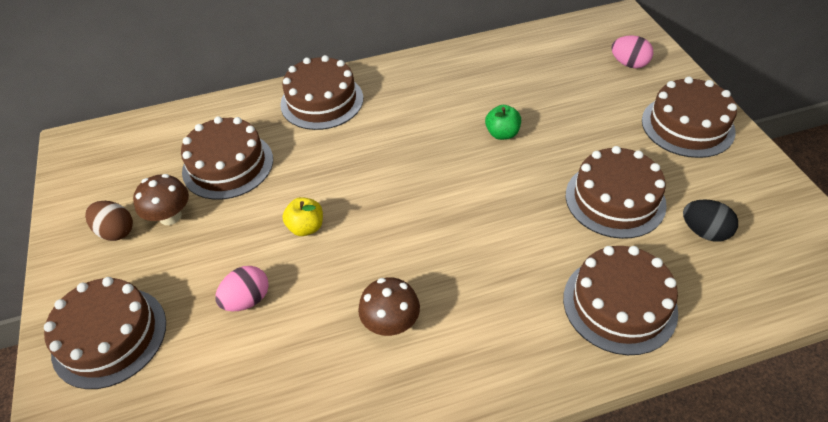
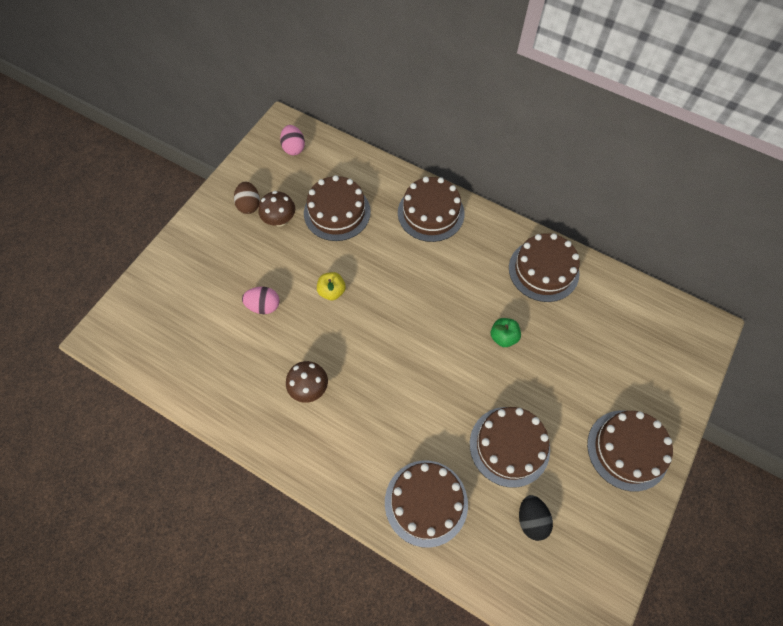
camera: 45 degrees right, 15 degrees up
brown cake [44,277,166,389] -> brown cake moved to [509,233,580,302]
pink egg [611,35,653,68] -> pink egg moved to [280,125,305,155]

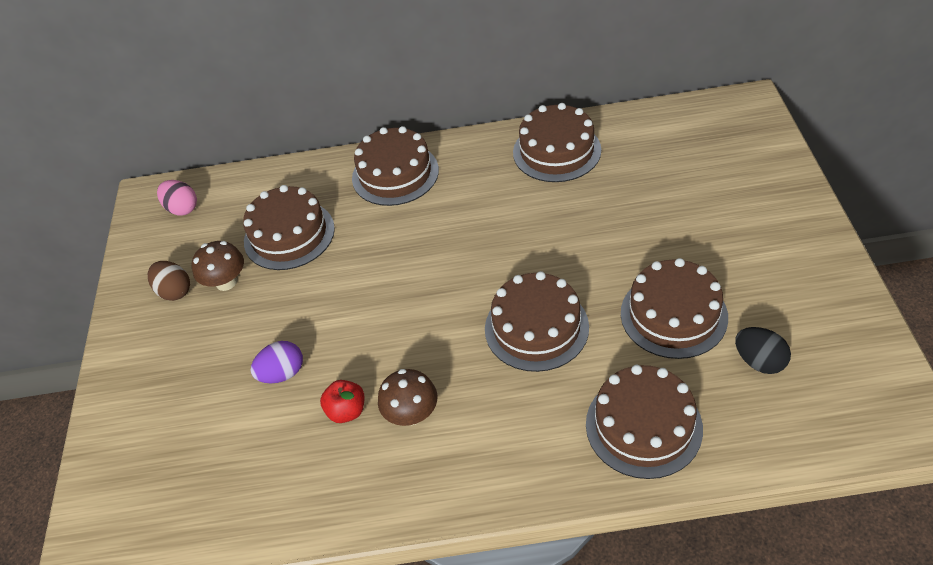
camera: 30 degrees left, 15 degrees down
pink egg [242,287,279,314] -> purple egg [250,341,303,383]
yellow apple [317,272,346,300] -> none
green apple [491,318,521,347] -> none
brown cake [587,411,673,491] -> brown cake moved to [485,271,589,372]
none -> red apple [320,380,364,423]

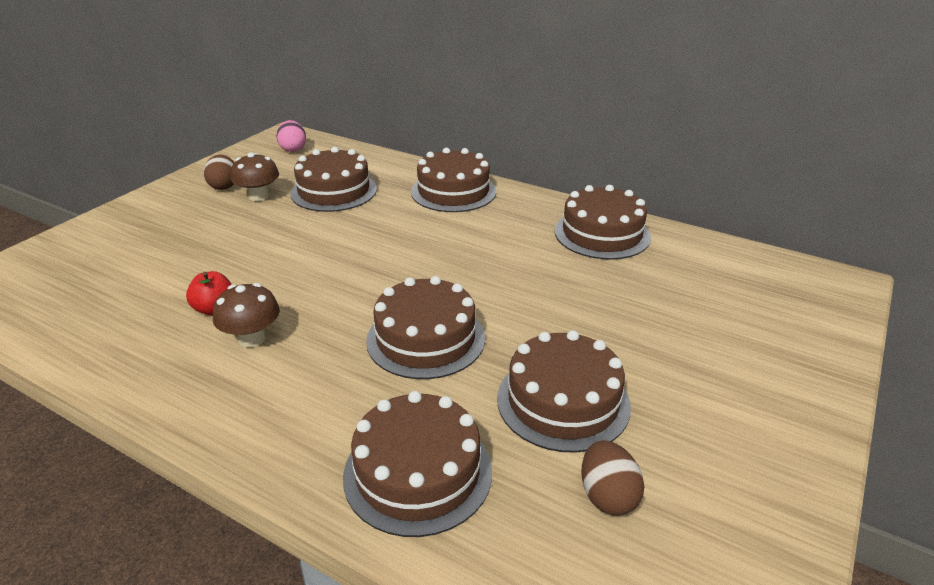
camera: 30 degrees right, 15 degrees down
purple egg [250,341,303,383] -> none
black egg [735,327,791,374] -> brown egg [581,440,644,516]

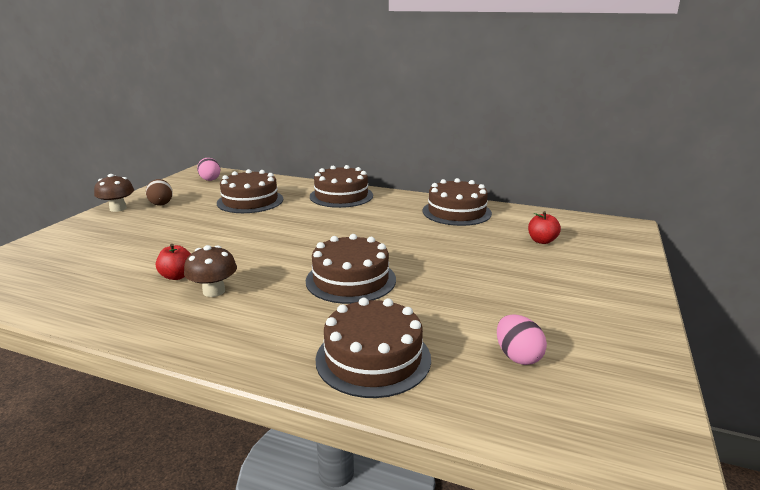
camera: 10 degrees left, 10 degrees down
brown mushroom [231,153,279,201] -> brown mushroom moved to [94,174,134,212]
brown cake [497,330,631,452] -> none
brown egg [581,440,644,516] -> pink egg [497,314,547,365]
none -> red apple [528,211,561,244]

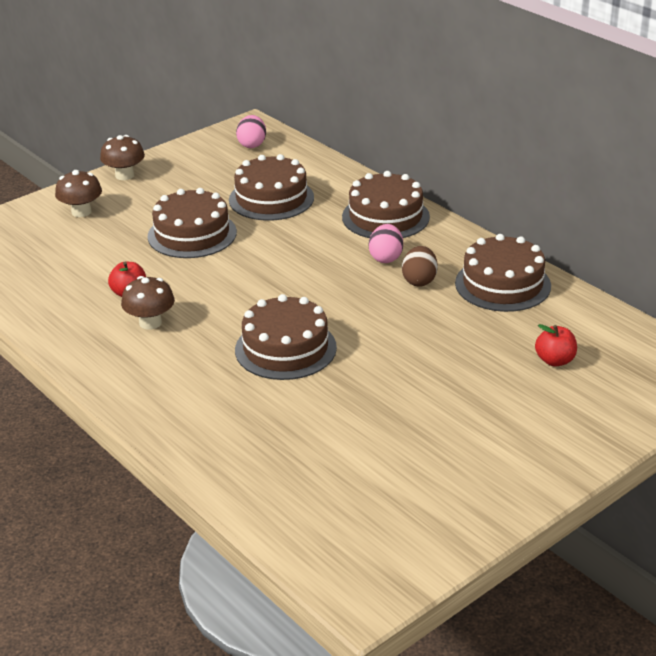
camera: 30 degrees right, 10 degrees up
brown egg [146,179,173,205] -> brown egg moved to [402,246,438,287]
brown cake [315,298,431,398] -> brown cake moved to [147,188,237,258]
pink egg [497,314,547,365] -> pink egg moved to [369,224,403,263]
none -> brown mushroom [55,170,102,217]

